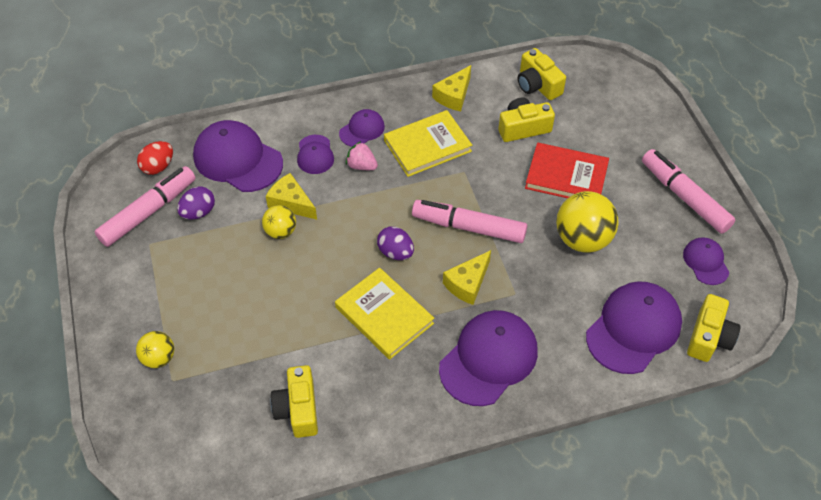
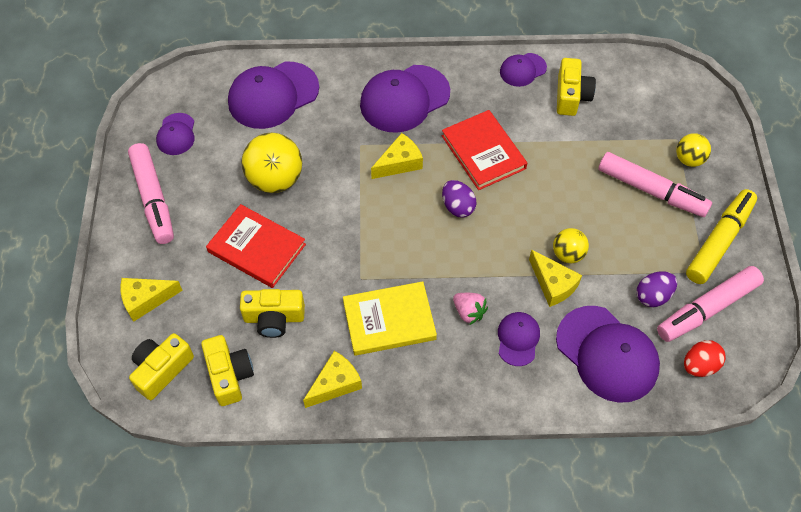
camera: 165 degrees left, 5 degrees up
yellow book [335,268,434,360] -> red book [442,110,527,190]
purple cap [339,109,385,147] -> purple cap moved to [500,53,547,87]
pink marker [412,200,527,243] -> pink marker moved to [598,152,712,217]
yellow camera [687,294,741,362] -> yellow camera moved to [129,333,194,400]
none -> yellow cheese [121,278,183,322]
none -> yellow marker [686,189,757,284]

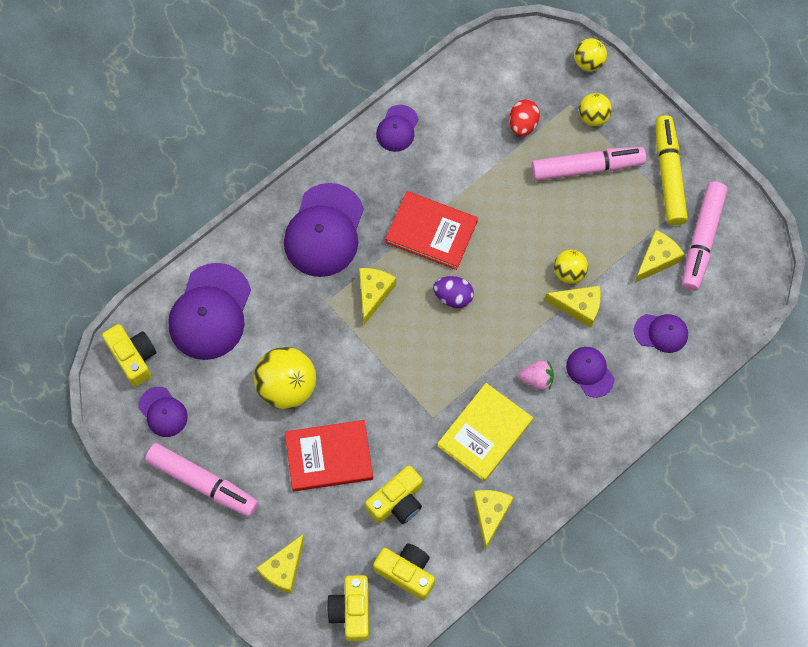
camera: 40 degrees left, 10 degrees up
purple cap [556,306,660,403] -> purple cap [634,314,688,353], size x0.53
yellow camera [557,58,596,116] -> yellow camera moved to [102,324,157,387]
purple egg [636,271,677,307] -> yellow cheese [635,230,685,283]
red egg [684,340,726,377] -> red egg moved to [509,99,540,136]
none -> yellow ball [574,38,607,71]

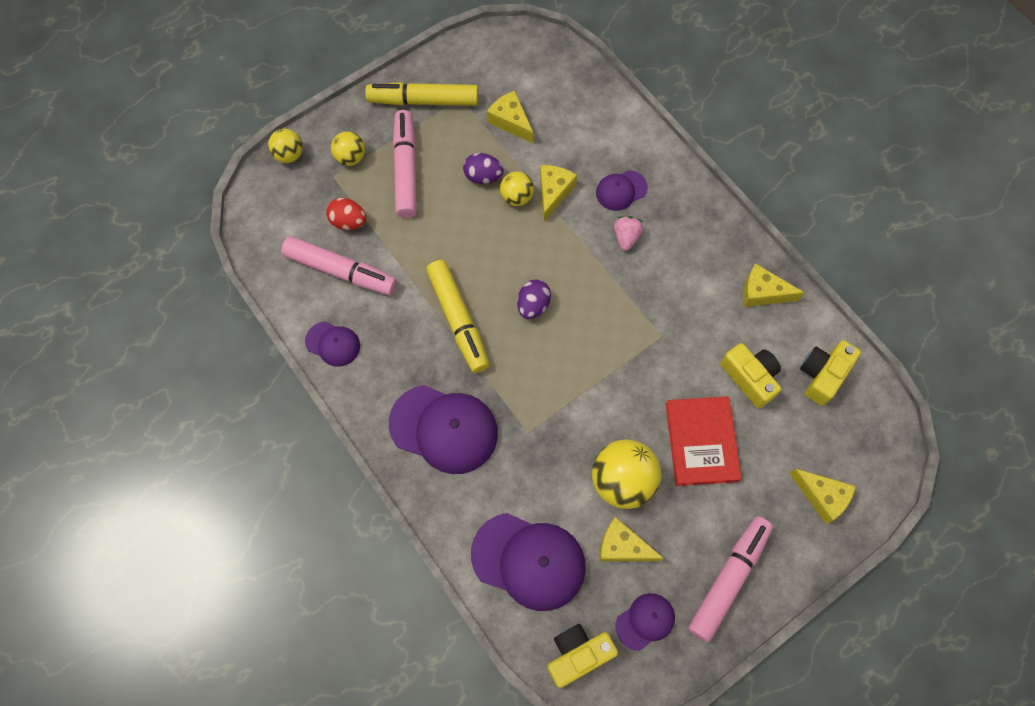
camera: 85 degrees left, 0 degrees up
yellow camera [327,575,369,642] -> none
yellow cheese [359,268,396,325] -> yellow cheese moved to [599,517,664,561]
red book [385,191,478,270] -> yellow marker [426,260,489,373]
yellow book [437,383,533,481] -> none
purple cap [634,314,688,353] -> none
pink marker [682,181,727,291] -> pink marker moved to [281,236,397,295]
none -> purple egg [463,153,504,184]

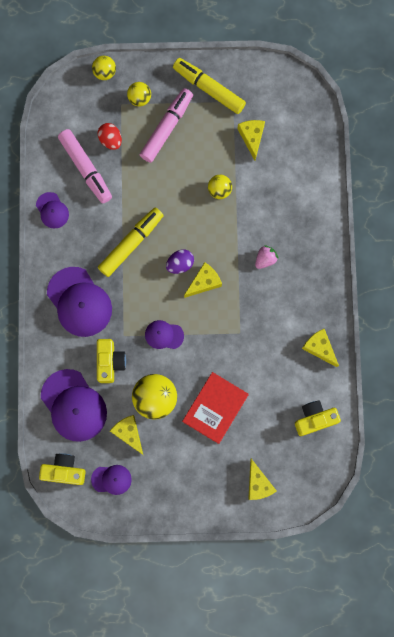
camera: 35 degrees right, 10 degrees up
yellow marker [426,260,489,373] -> yellow marker turned 150 degrees counterclockwise [98,208,164,277]
purple egg [463,153,504,184] -> none
yellow cheese [540,165,577,222] -> yellow cheese moved to [184,262,222,298]
purple cap [596,170,648,211] -> purple cap moved to [145,320,184,349]
pink marker [688,516,773,642] -> none
yellow camera [720,343,781,409] -> yellow camera moved to [97,339,126,383]

